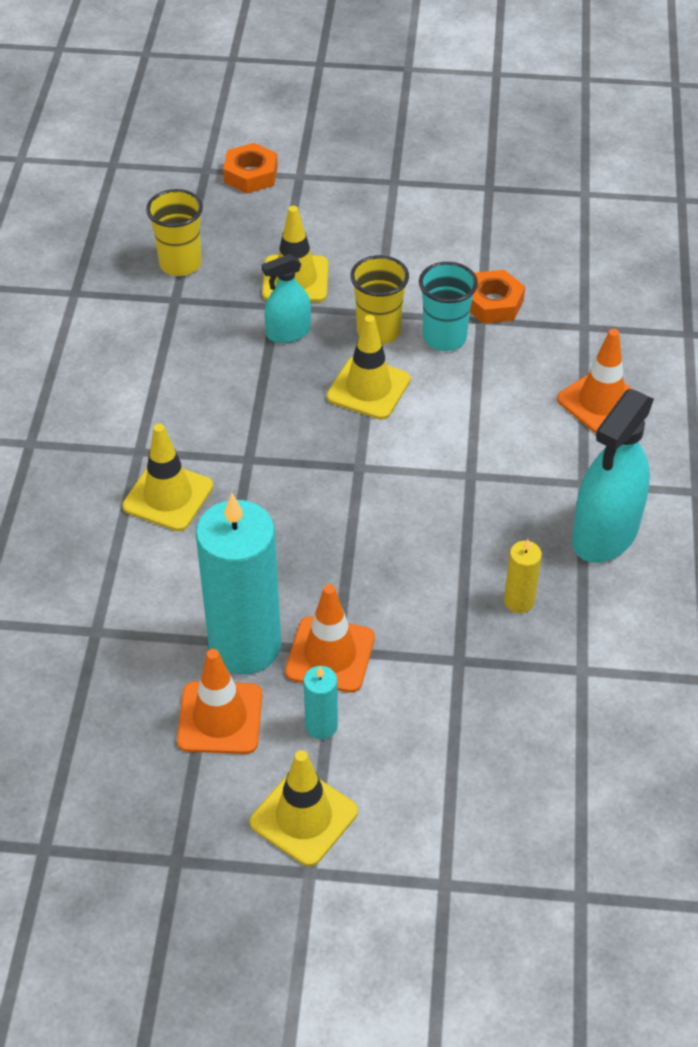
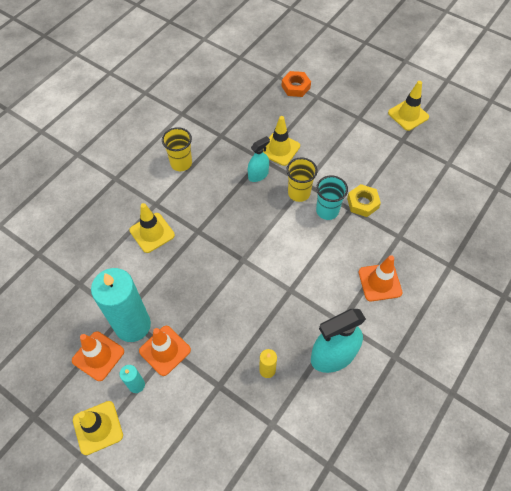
camera: 30 degrees right, 10 degrees up
yellow cup [146,189,203,276] -> yellow cup moved to [162,127,192,171]
turquoise spray bottle [262,254,311,343] -> turquoise spray bottle turned 135 degrees clockwise [248,136,270,182]
yellow traffic cone [327,315,411,420] -> yellow traffic cone moved to [388,81,429,131]
orange nut [470,270,525,324] -> yellow nut [347,184,381,217]

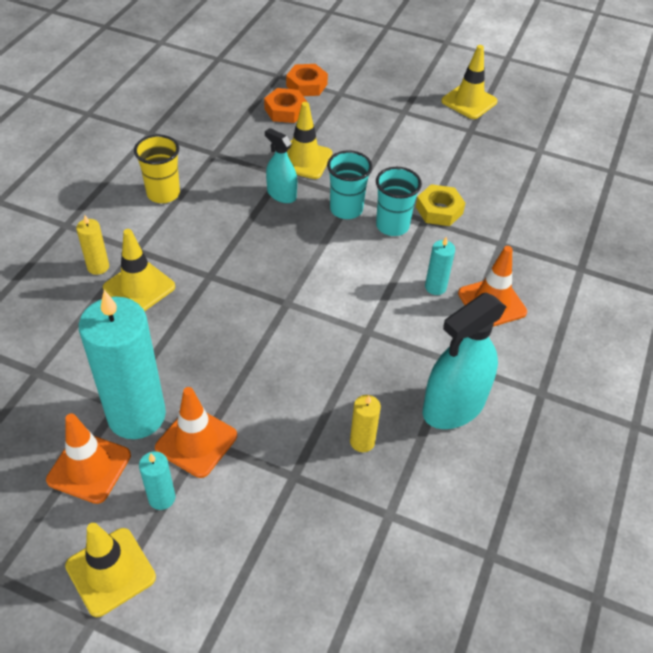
camera: 15 degrees left, 10 degrees down
turquoise spray bottle [248,136,270,182] -> turquoise spray bottle turned 90 degrees counterclockwise [265,128,297,203]
yellow cup [286,157,318,202] -> turquoise cup [327,150,372,219]
none -> yellow candle [76,215,109,275]
none -> orange nut [264,88,307,123]
none -> turquoise candle [425,236,455,295]

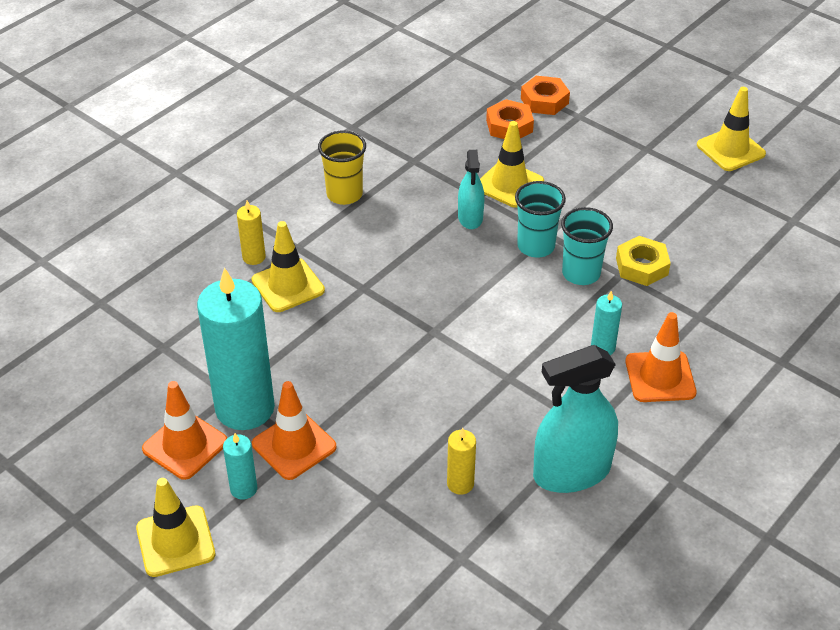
camera: 20 degrees right, 5 degrees down
turquoise spray bottle [265,128,297,203] -> turquoise spray bottle turned 150 degrees counterclockwise [458,150,484,229]

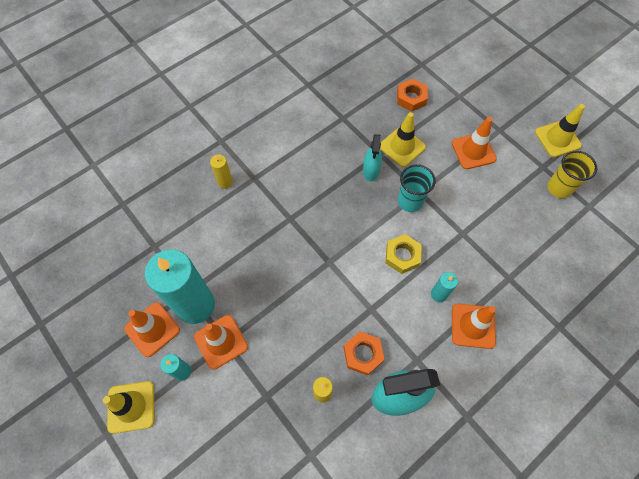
camera: 10 degrees right, 20 degrees up
yellow traffic cone [251,221,325,312] -> none
yellow cup [318,131,366,205] -> yellow cup moved to [547,151,597,198]
orange nut [521,76,570,115] -> orange nut moved to [344,332,385,376]
turquoise cup [561,207,613,285] -> none
yellow nut [616,236,671,286] -> yellow nut moved to [385,234,422,274]
none -> orange traffic cone [452,117,497,169]

